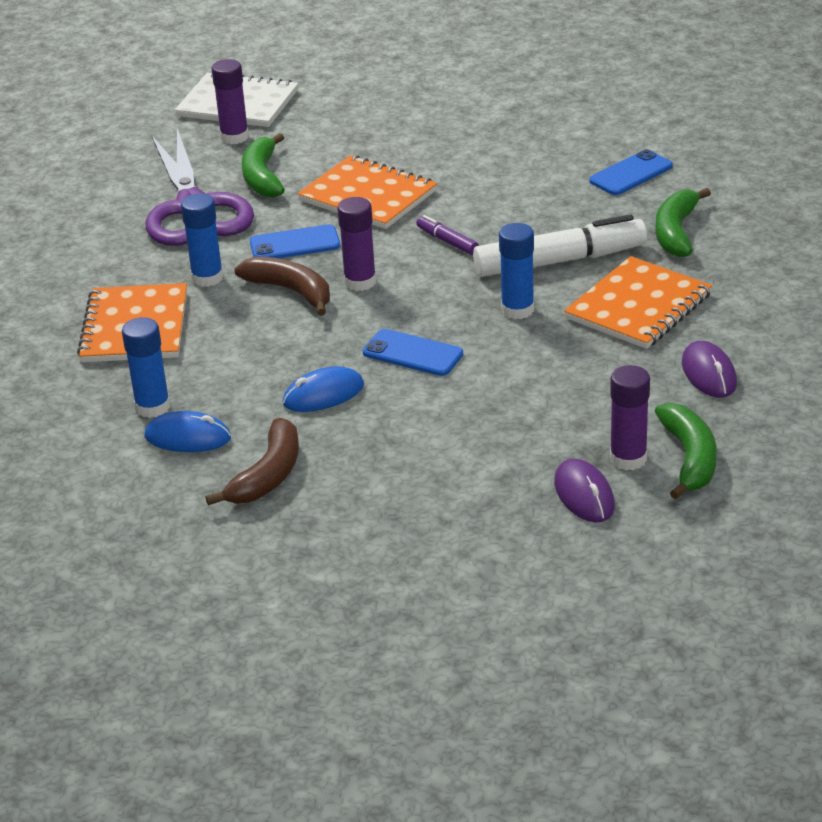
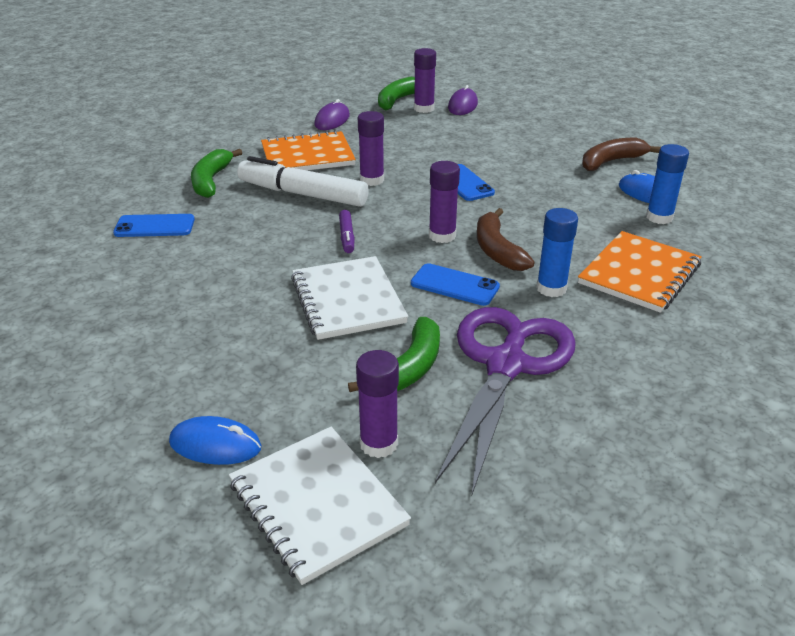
camera: 145 degrees left, 0 degrees up
blue mouse [283,366,364,412] -> blue mouse moved to [169,416,262,465]
orange notebook [297,155,437,229] -> white notebook [291,256,408,340]
blue glue stick [499,223,534,319] -> purple glue stick [358,111,384,186]
green banana [655,188,711,258] -> green banana turned 135 degrees clockwise [191,149,242,198]

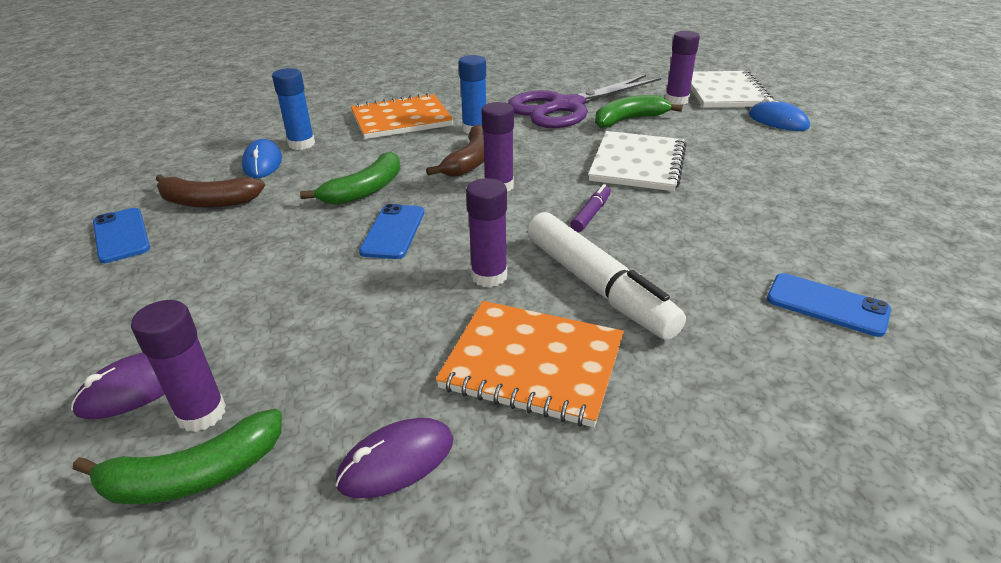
camera: 145 degrees left, 0 degrees up
green banana [191,149,242,198] -> green banana moved to [300,151,400,205]
blue phone [411,263,500,306] -> blue phone moved to [93,208,150,263]

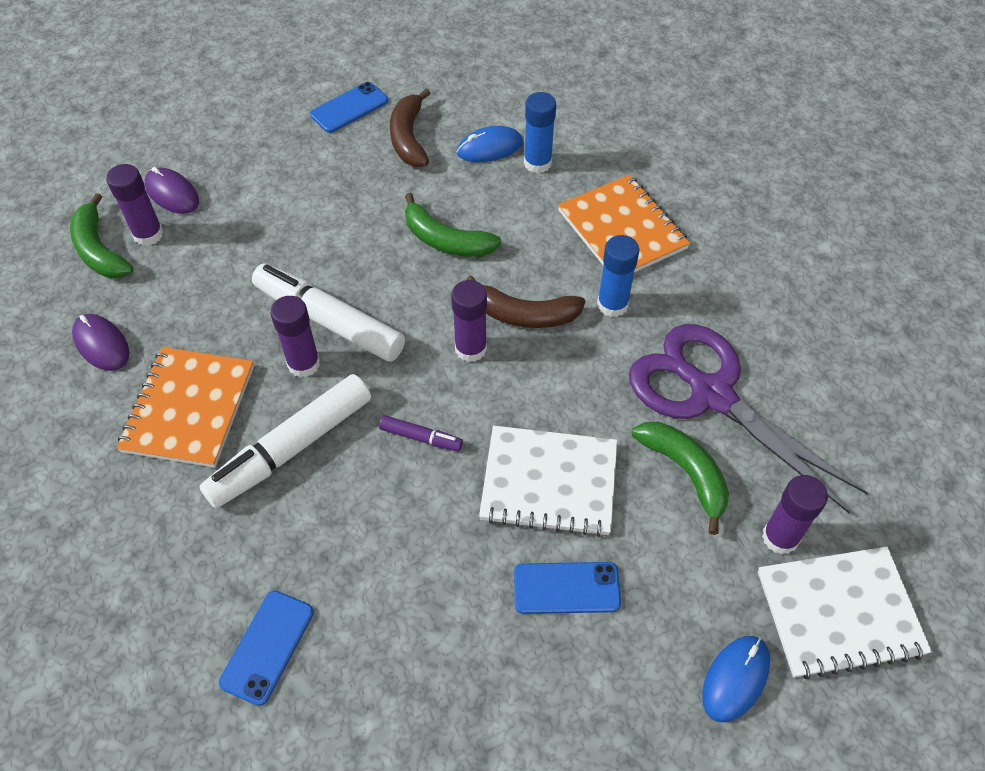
camera: 80 degrees right, 20 degrees up
blue phone [359,204,424,259] -> blue phone moved to [514,562,621,614]
none -> white marker [252,263,405,362]

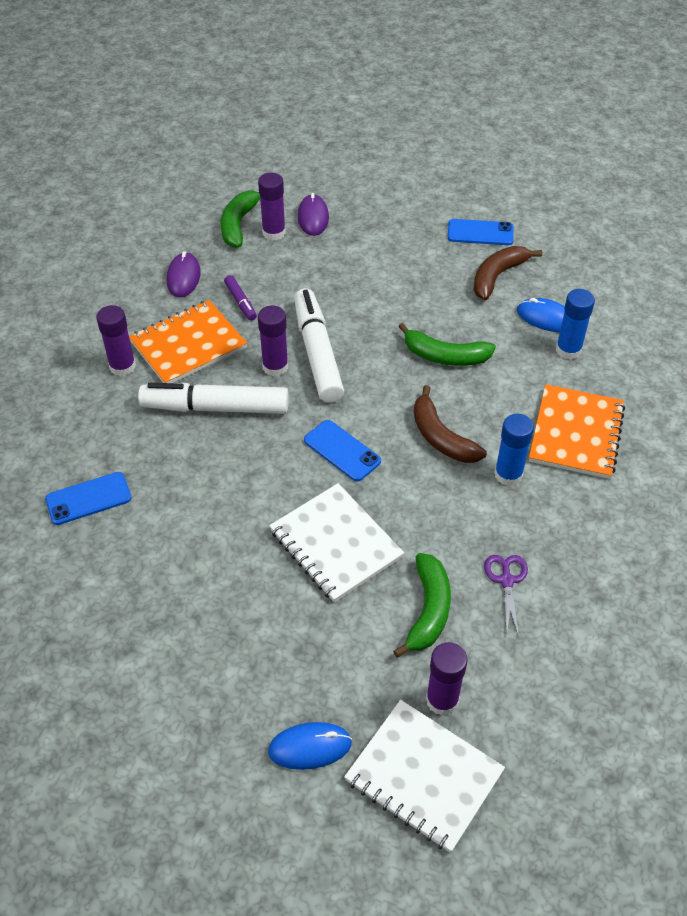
camera: 45 degrees right, 5 degrees down
purple marker [379,415,463,451] -> purple marker moved to [224,275,257,321]
green banana [405,193,501,257] -> green banana turned 60 degrees counterclockwise [398,323,496,366]
purple glue stick [451,280,487,362] -> purple glue stick moved to [96,305,136,376]
blue phone [514,562,621,614] -> blue phone moved to [304,420,381,482]
purple scissors [629,324,868,514] -> purple scissors [484,555,528,637], size x0.40

